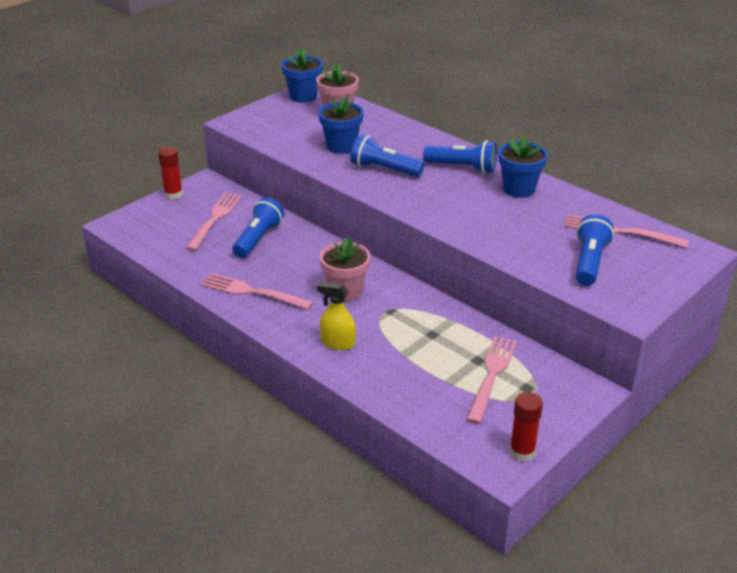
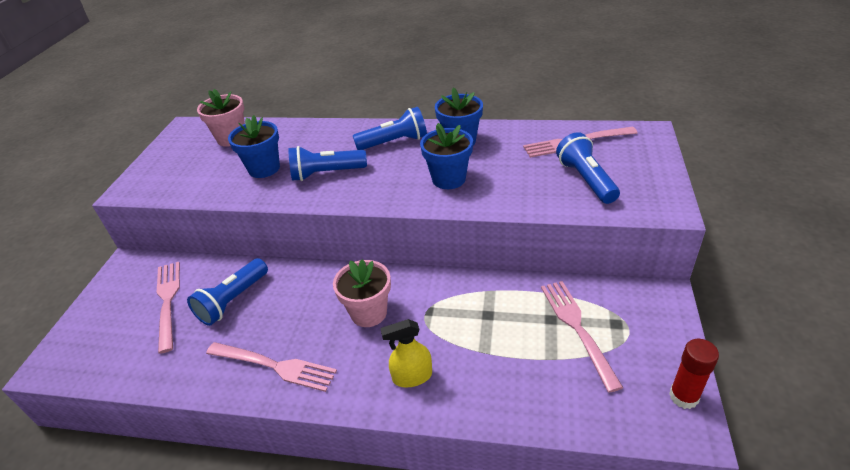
camera: 30 degrees left, 5 degrees up
red glue stick [158,147,183,200] -> none
pink fork [201,273,313,310] -> pink fork turned 150 degrees counterclockwise [206,342,337,392]
blue flashlight [232,198,284,258] -> blue flashlight turned 135 degrees counterclockwise [187,258,268,326]
blue flower pot [282,49,323,103] -> blue flower pot moved to [420,123,473,189]

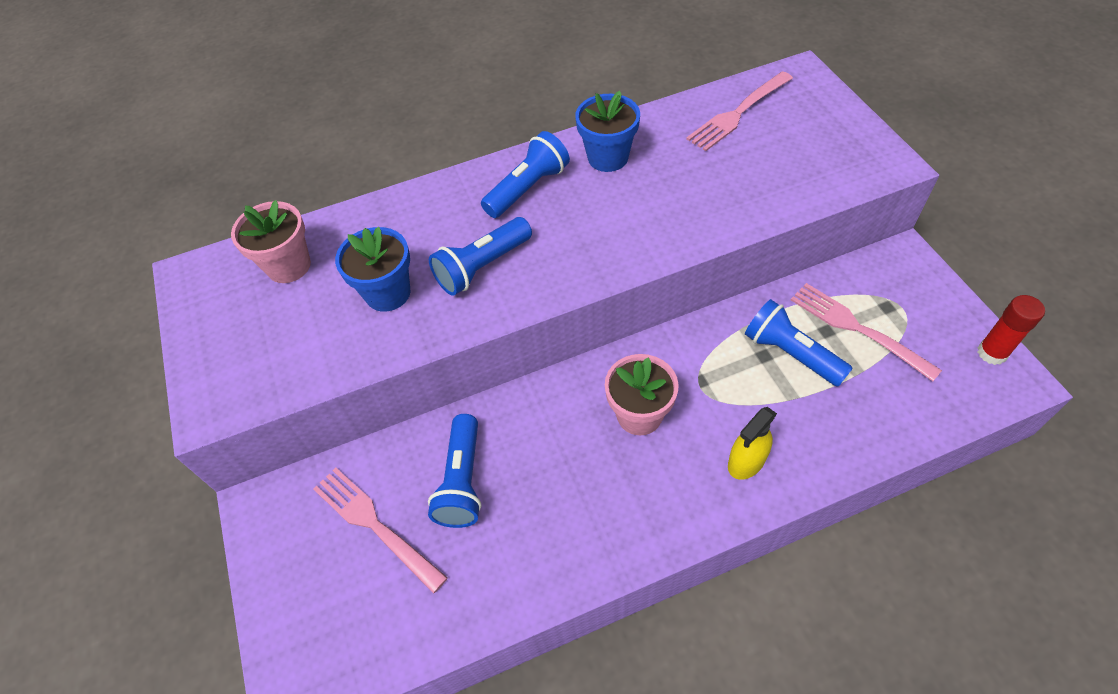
camera: 30 degrees left, 15 degrees up
pink fork [206,342,337,392] -> none
blue flower pot [420,123,473,189] -> none
blue flashlight [556,132,620,204] -> blue flashlight moved to [745,299,853,387]

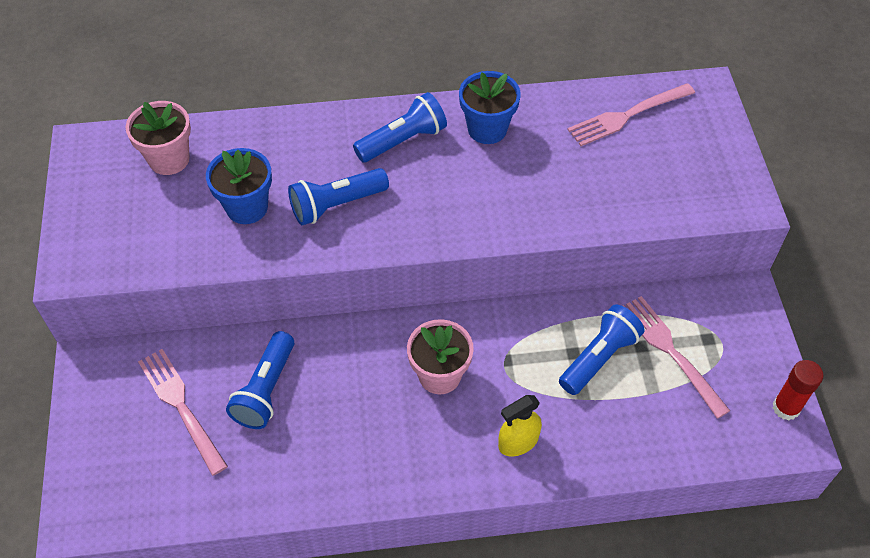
camera: 10 degrees right, 0 degrees up
blue flashlight [745,299,853,387] -> blue flashlight turned 75 degrees clockwise [559,304,645,395]

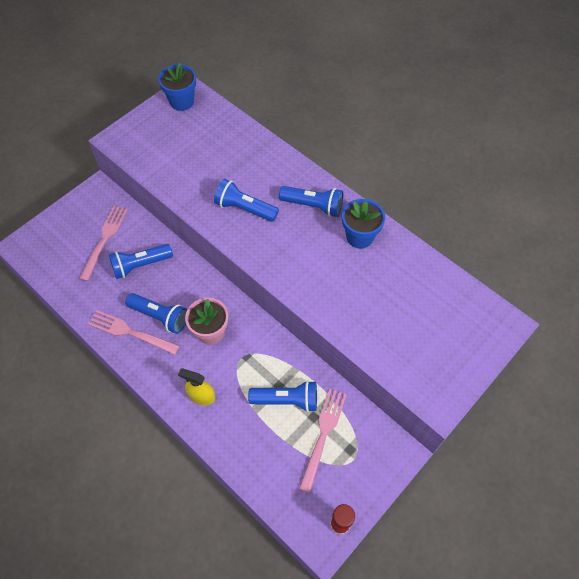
camera: 50 degrees right, 5 degrees up
pink flower pot [126,101,191,175] -> none
blue flower pot [206,148,272,224] -> blue flower pot moved to [158,62,196,111]
pink fork [568,83,695,146] -> pink fork moved to [88,310,180,355]
none -> blue flashlight [125,293,187,334]

